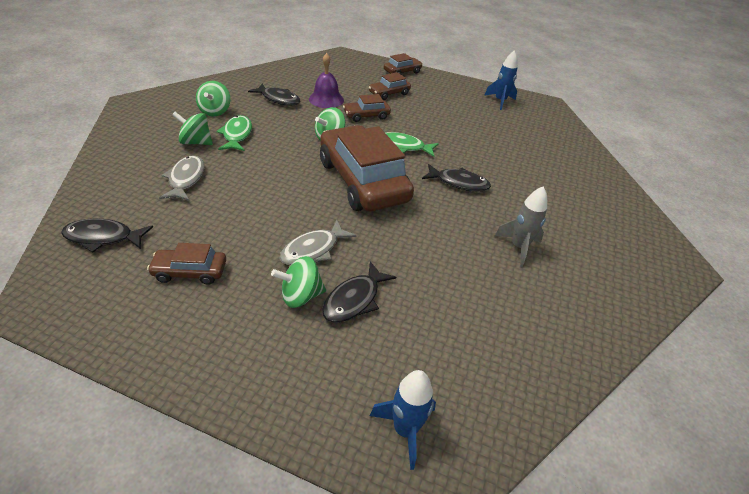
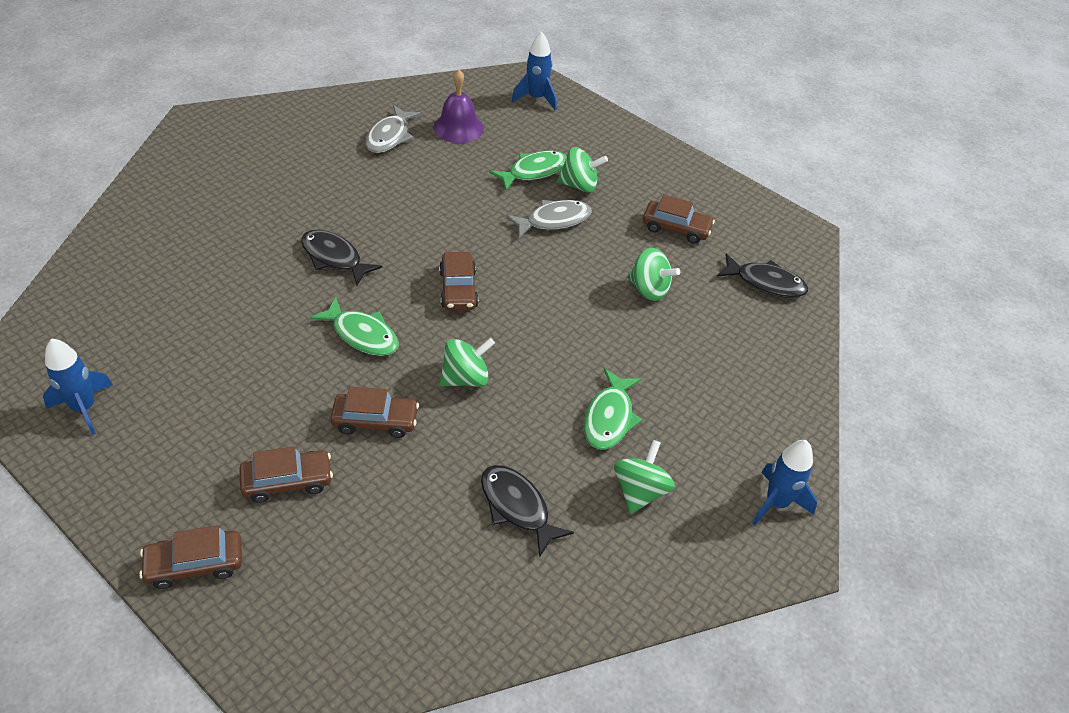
camera: 160 degrees left, 5 degrees up
grey fish [159,155,205,201] -> grey fish moved to [365,105,421,153]
green spinning top [172,112,213,145] -> green spinning top moved to [628,248,680,301]
purple bell [309,53,344,108] -> purple bell moved to [433,69,484,143]
brown car [320,125,414,211] -> brown car [439,252,479,310], size x0.45
black fish [322,261,396,323] -> green fish [489,151,566,190]
grey rocket [495,186,547,267] -> none
none -> blue rocket [752,440,817,525]

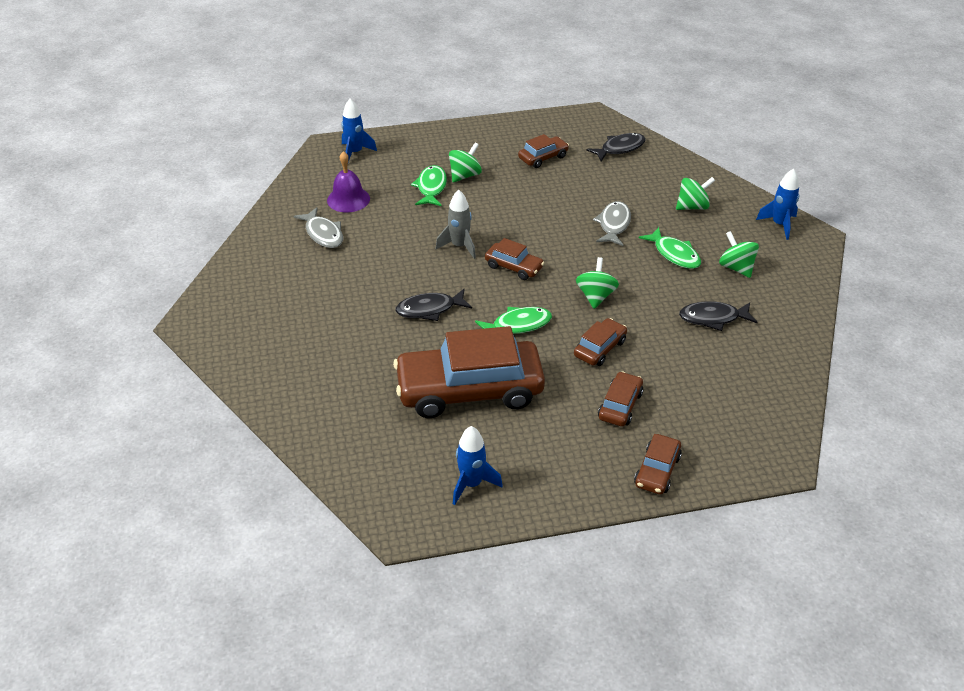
camera: 50 degrees left, 5 degrees down
grey fish [506,200,592,238] -> grey fish moved to [593,201,631,246]
green spinning top [628,248,680,301] -> green spinning top moved to [676,177,715,210]
none -> brown car [393,326,545,418]
none -> grey rocket [436,190,476,259]

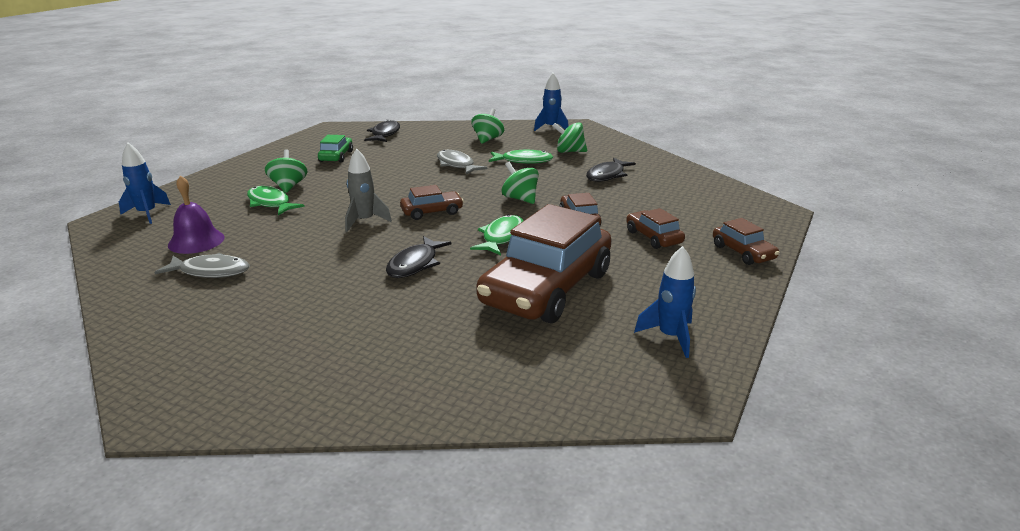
camera: 50 degrees left, 15 degrees down
brown car [518,134,569,168] -> green car [318,135,353,163]

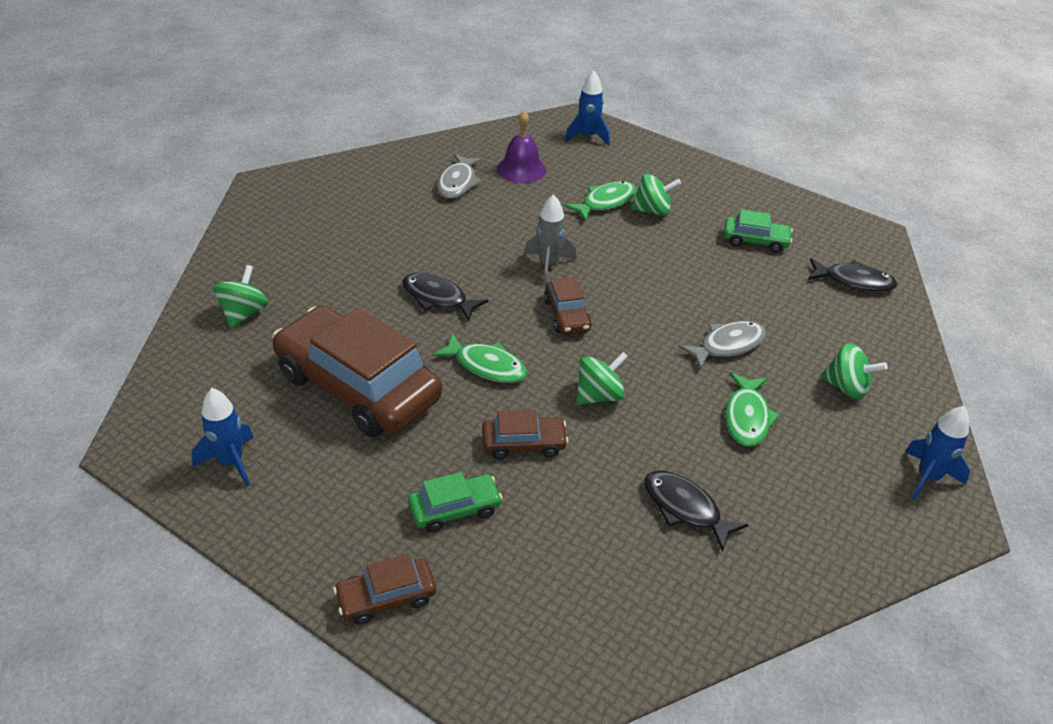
camera: 95 degrees right, 15 degrees up
green spinning top [552,122,587,153] -> green spinning top moved to [214,265,268,328]
brown car [626,208,685,249] -> green car [408,472,502,532]

